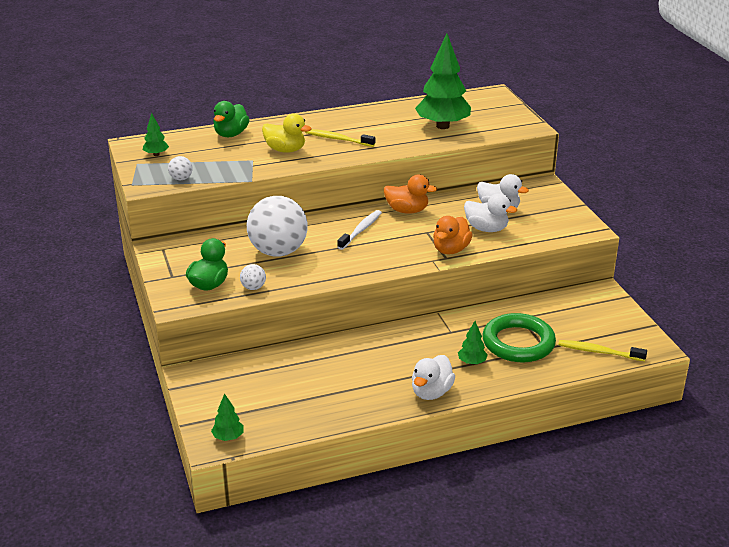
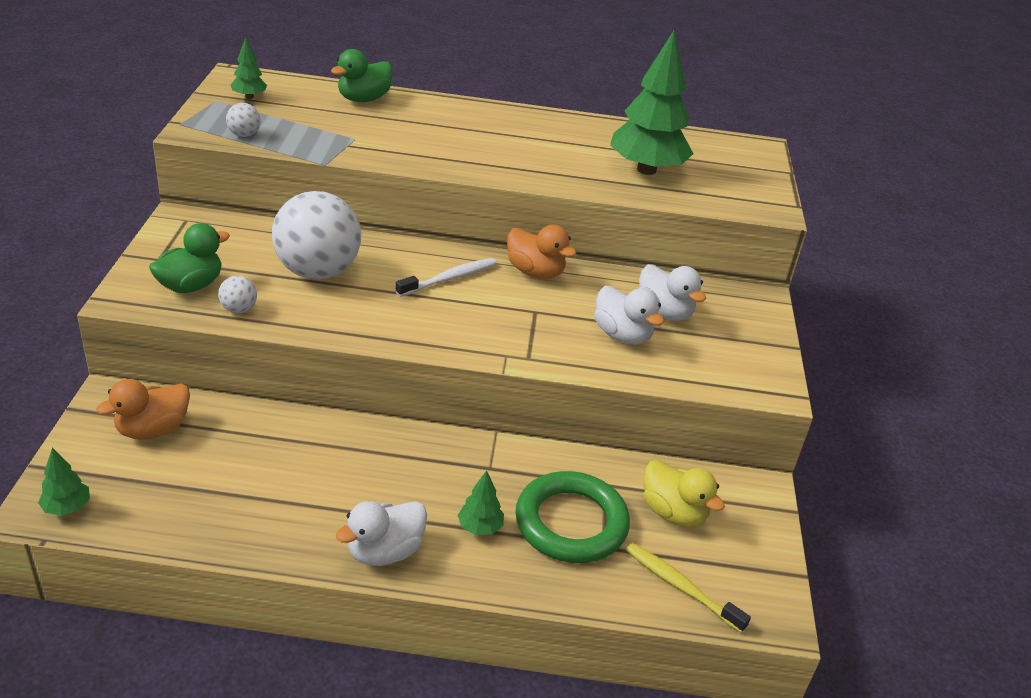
camera: 20 degrees right, 5 degrees up
yellow duck [262,114,312,153] -> yellow duck moved to [643,460,725,527]
yellow toothbrush [305,129,375,147] -> none
orange duck [433,216,473,255] -> orange duck moved to [96,379,190,440]

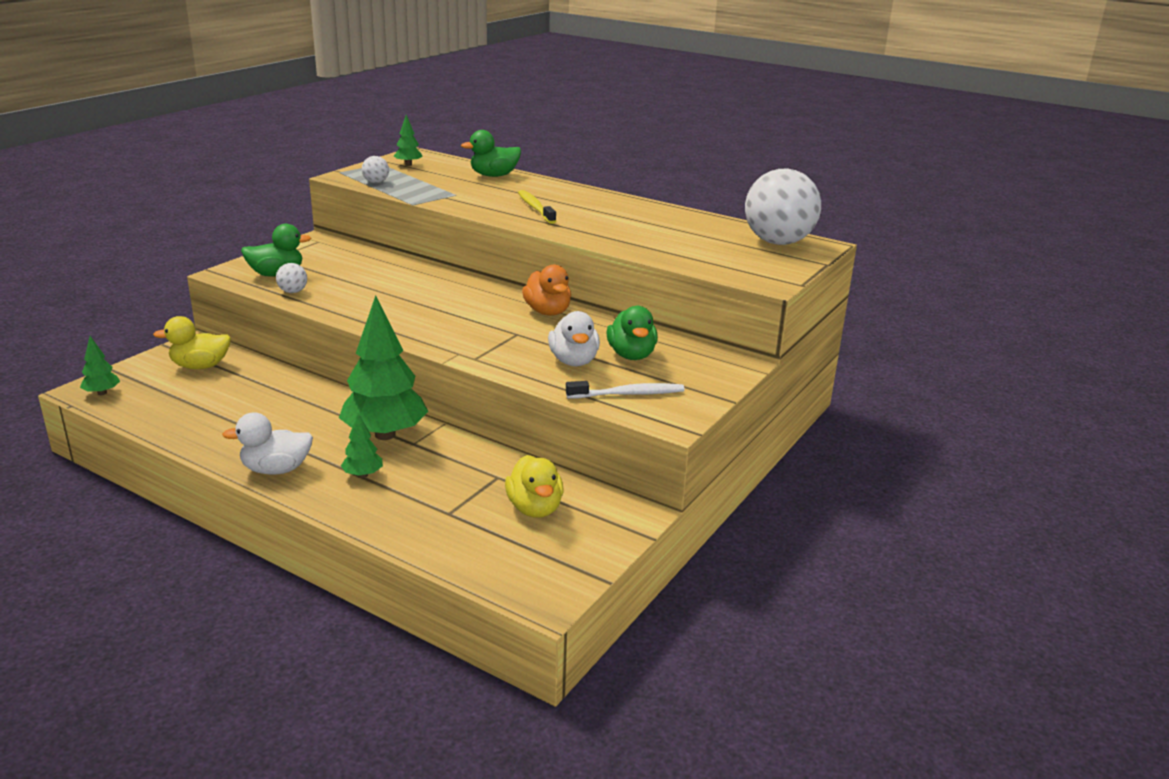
camera: 30 degrees right, 10 degrees down
orange duck [96,379,190,440] -> yellow duck [153,316,231,369]
white ball [272,191,361,280] -> white ball moved to [745,169,821,245]
white toothbrush [396,258,497,297] -> white toothbrush moved to [566,381,685,398]
green ring [515,471,630,563] -> none
green tree [610,31,694,175] -> green tree moved to [339,296,428,440]
yellow toothbrush [626,543,751,633] -> yellow toothbrush moved to [518,190,556,224]
white duck [639,264,706,321] -> green duck [606,306,658,360]

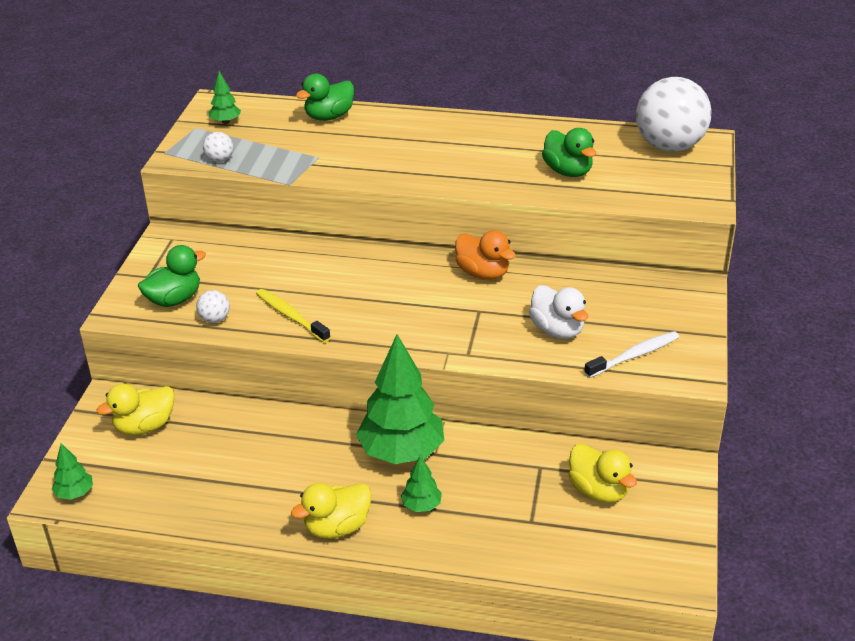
camera: 20 degrees left, 10 degrees up
white duck [222,412,313,475] -> yellow duck [291,483,372,539]
yellow toothbrush [518,190,556,224] -> yellow toothbrush moved to [256,289,331,343]
green duck [606,306,658,360] -> green duck moved to [542,128,596,177]

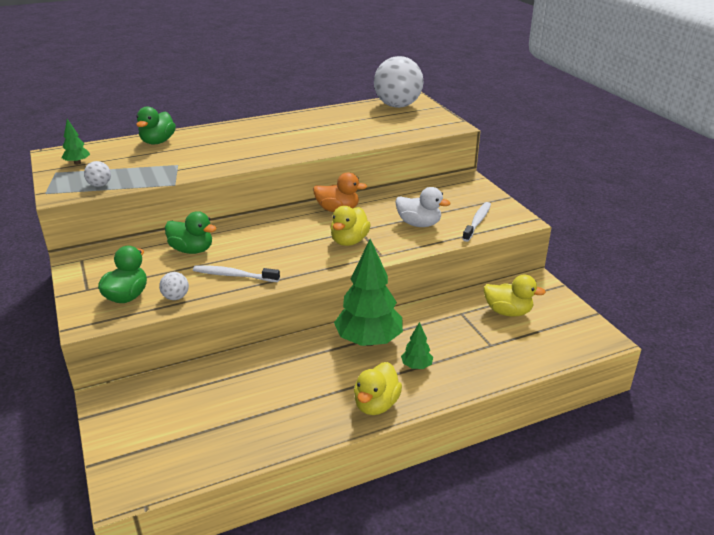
camera: 35 degrees left, 5 degrees down
green tree [52,443,93,500] -> none
yellow duck [97,384,175,435] -> yellow duck moved to [331,206,371,246]
yellow toothbrush [256,289,331,343] -> white toothbrush [193,265,280,282]
green duck [542,128,596,177] -> green duck moved to [165,211,217,254]

